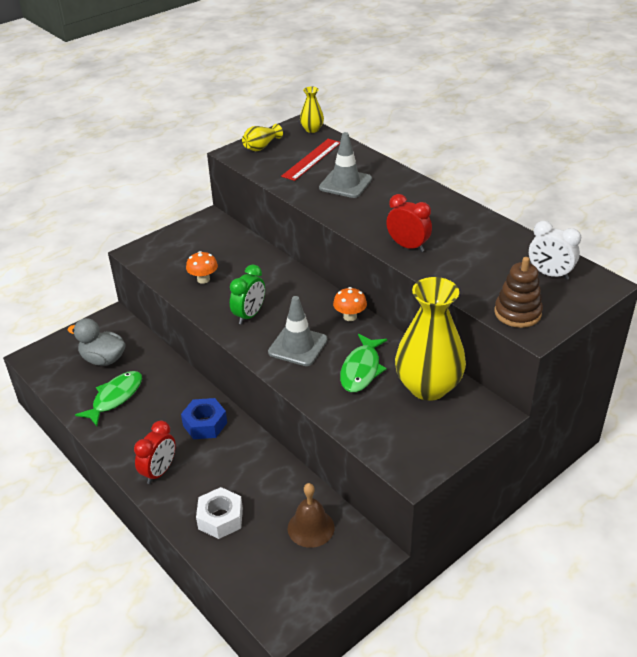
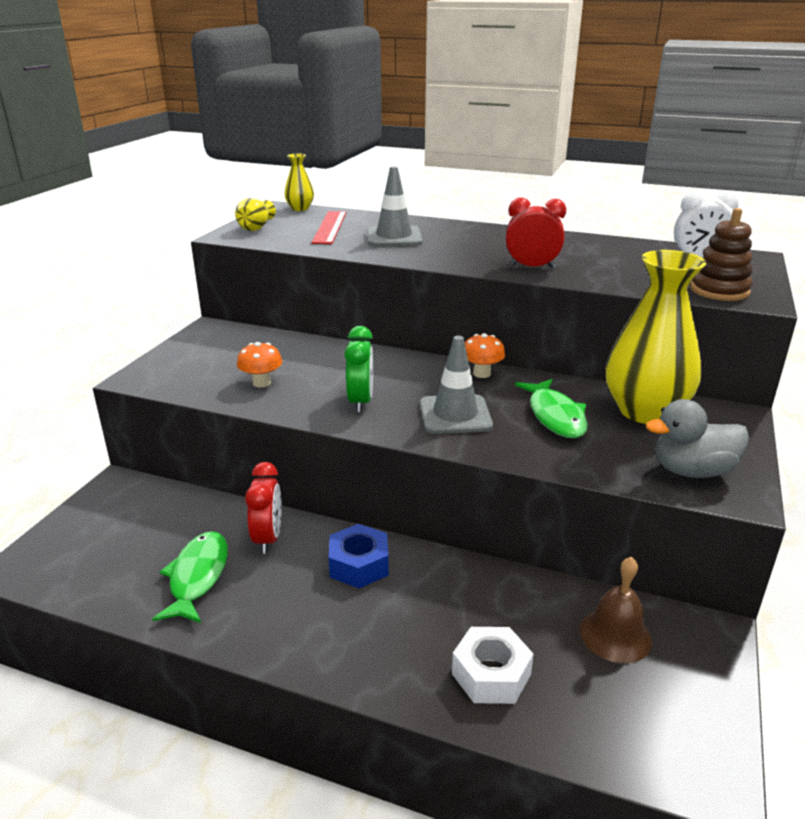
camera: 30 degrees left, 10 degrees down
grey duck [68,318,126,366] -> grey duck moved to [646,399,750,478]
red clock [134,420,176,484] -> red clock moved to [245,462,282,554]

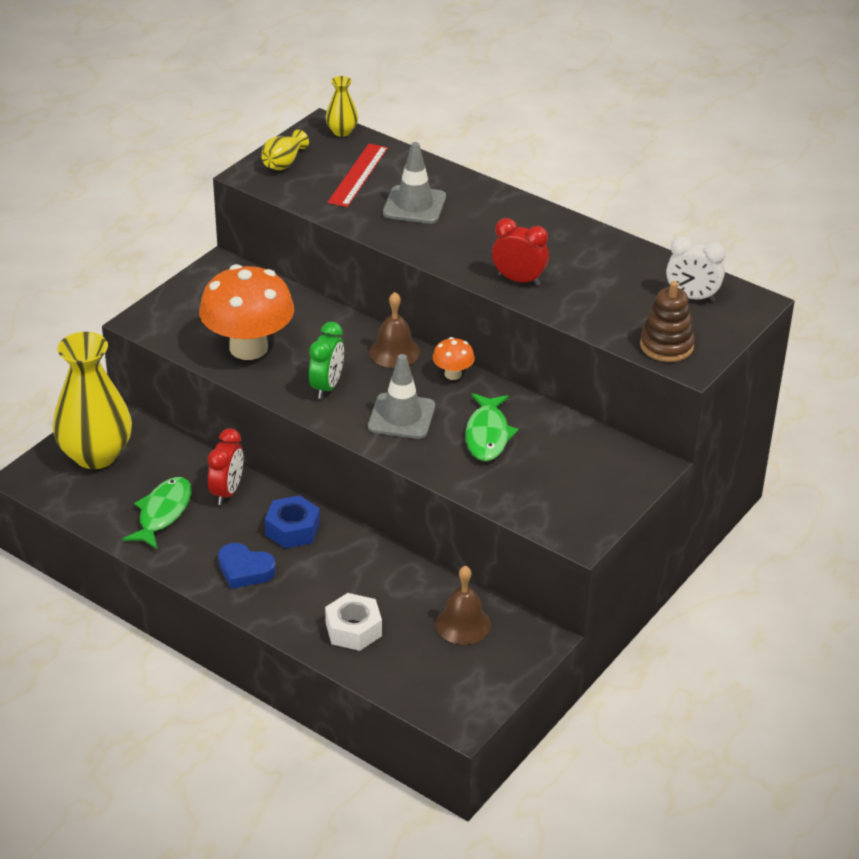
camera: 15 degrees right, 10 degrees up
orange mushroom [237,342,282,388] -> orange mushroom [199,264,294,360], size x2.26
yellow vase [606,250,706,424] -> yellow vase moved to [53,332,132,469]
grey duck [646,399,750,478] -> none
none -> blue heart [218,543,276,589]
none -> brown bell [369,292,420,368]

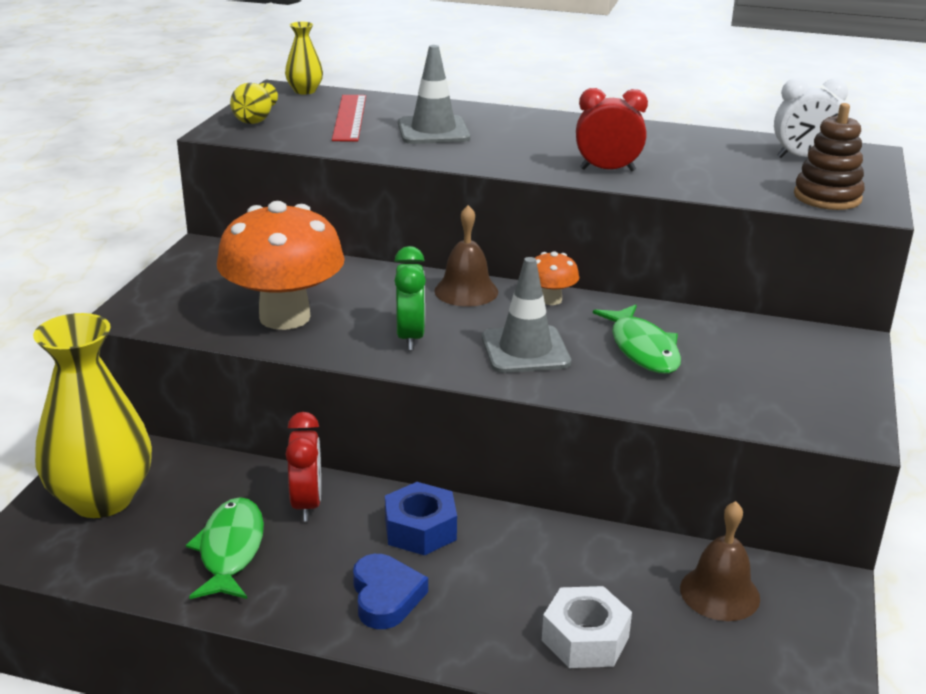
camera: 20 degrees left, 10 degrees down
blue heart [218,543,276,589] -> blue heart turned 105 degrees counterclockwise [353,554,428,629]

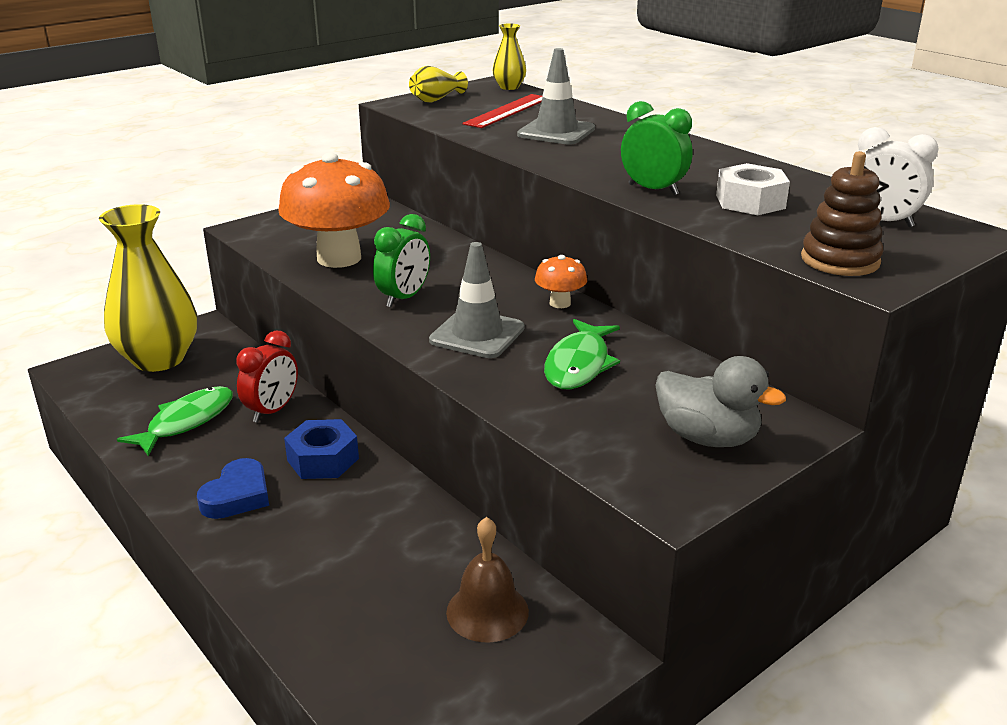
camera: 35 degrees right, 0 degrees up
brown bell [434,205,498,307] -> none
white nut [542,586,632,668] -> white nut moved to [716,163,790,215]
red clock [576,88,648,171] -> green clock [621,101,693,195]
none -> grey duck [655,356,786,447]

